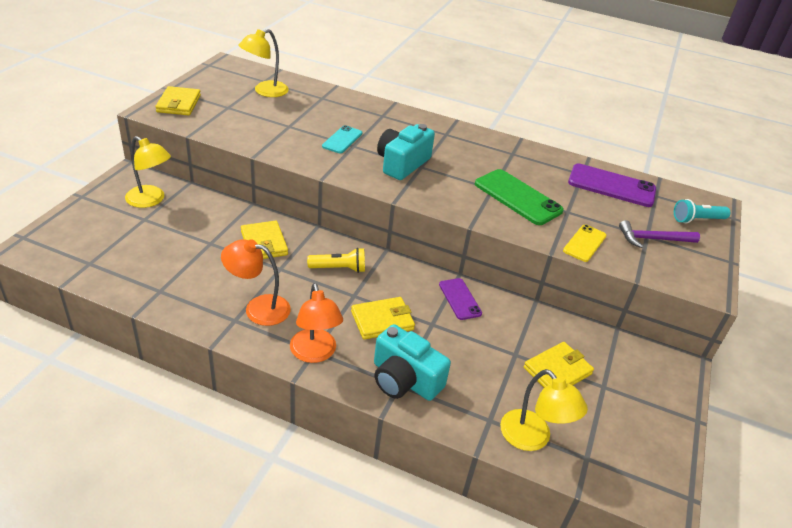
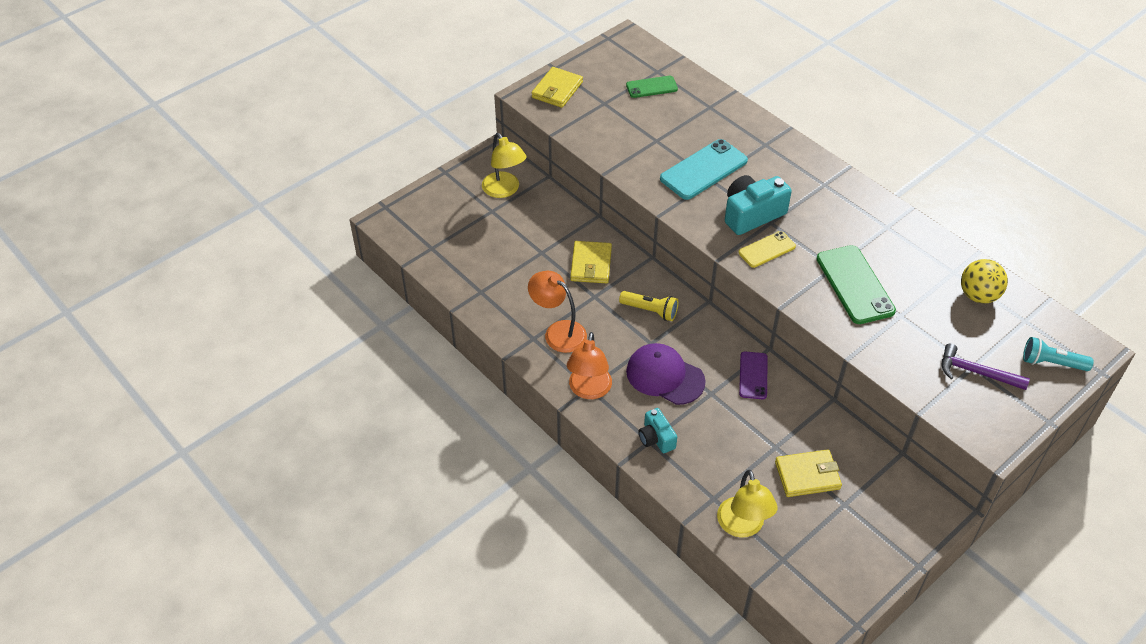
camera: 30 degrees right, 10 degrees up
yellow lamp [238,29,289,97] -> green phone [626,76,678,98]
turquoise phone [322,125,362,153] -> turquoise phone [660,139,748,200], size x1.70
yellow wallet [351,297,415,340] -> purple cap [626,343,706,405]
turquoise camera [374,324,451,401] -> turquoise camera [639,408,677,453], size x0.59
yellow phone [563,225,607,262] -> yellow phone moved to [738,231,796,268]
purple phone [568,163,656,207] -> yellow ball [961,259,1008,304]

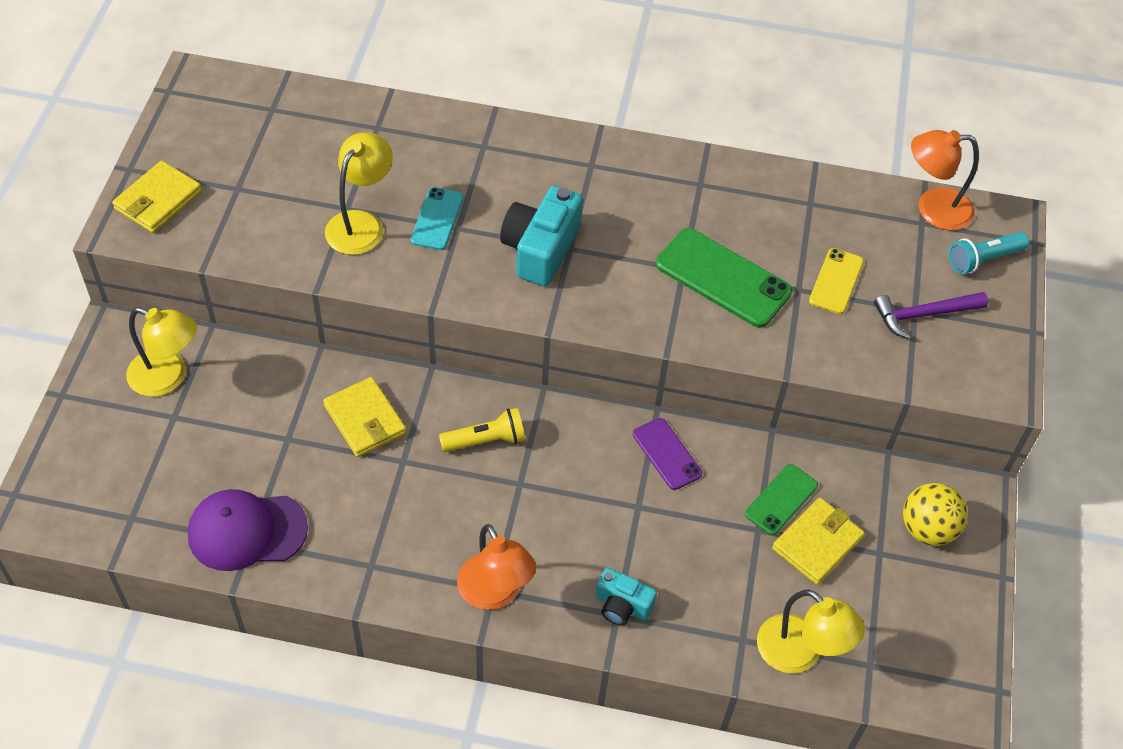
camera: 40 degrees left, 5 degrees up
orange lamp [528,271,587,353] -> orange lamp moved to [911,130,979,231]
yellow wallet [532,67,583,108] -> yellow wallet turned 45 degrees clockwise [112,161,202,233]
green phone [626,76,678,98] -> green phone moved to [745,464,818,535]
purple cap [626,343,706,405] -> purple cap moved to [187,489,308,571]
turquoise phone [660,139,748,200] -> turquoise phone [411,187,464,250], size x0.59
yellow phone [738,231,796,268] -> yellow phone moved to [809,248,864,314]
yellow ball [961,259,1008,304] -> yellow ball moved to [903,483,968,546]
none -> yellow lamp [325,132,393,255]

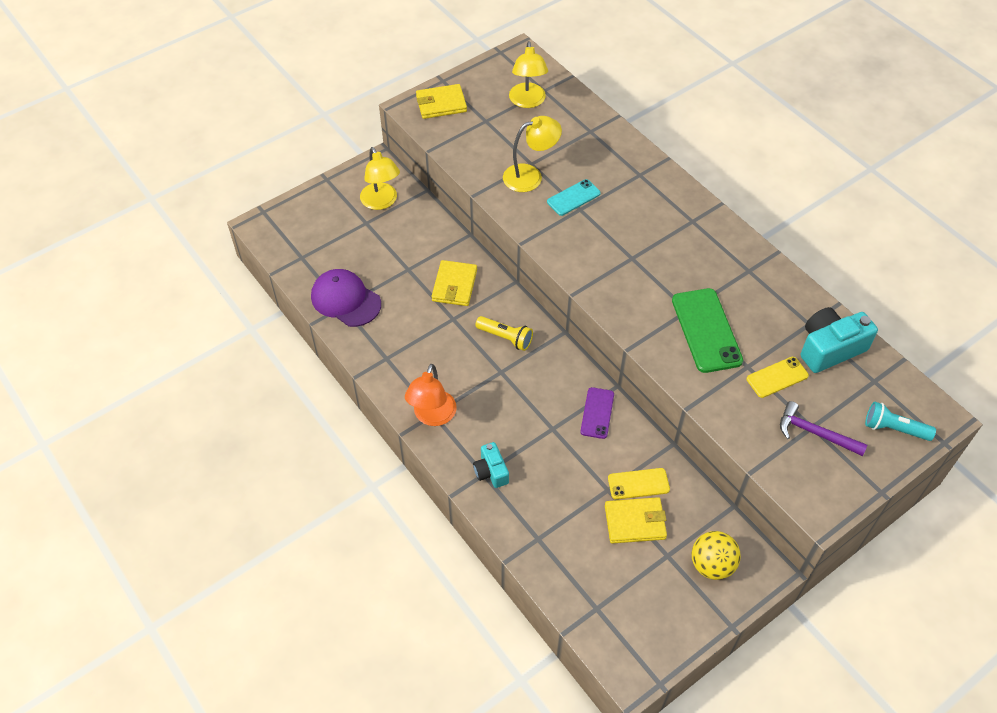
camera: 45 degrees right, 0 degrees up
turquoise camera [500,186,583,287] -> turquoise camera moved to [801,307,878,373]
green phone [745,464,818,535] -> yellow phone [608,468,670,500]
yellow lamp [757,589,865,673] -> yellow lamp moved to [509,41,548,108]
orange lamp [911,130,979,231] -> none

